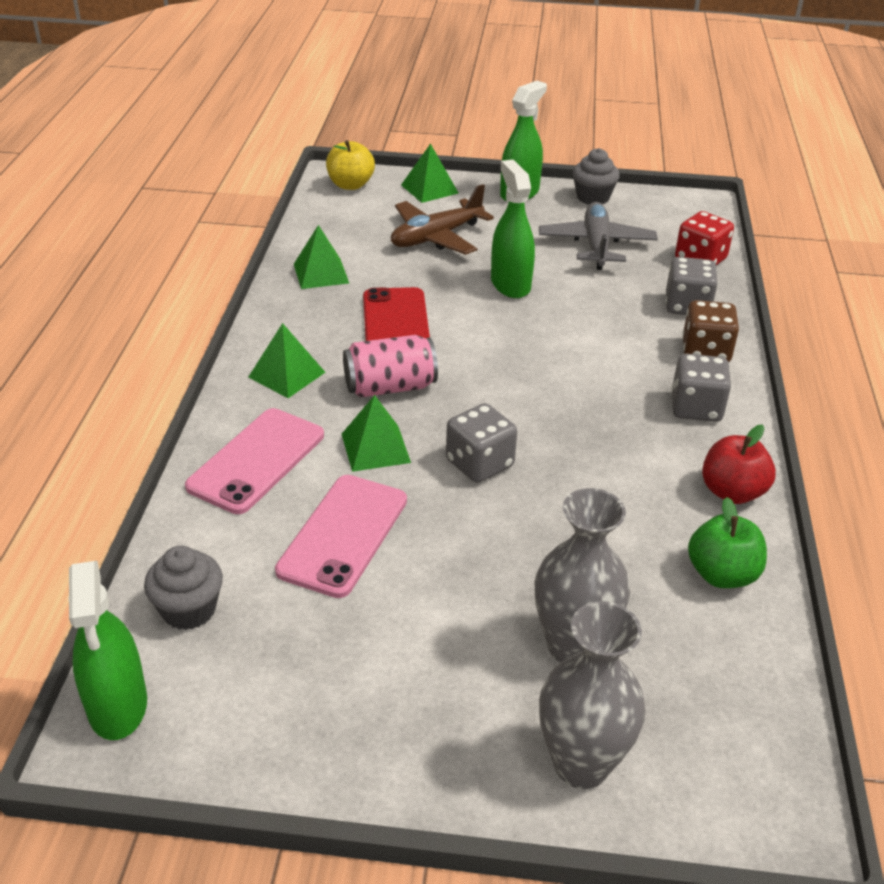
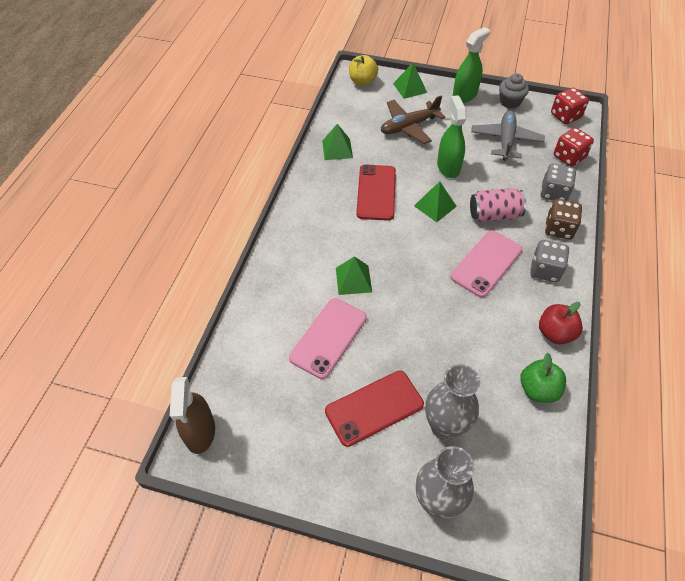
camera: 10 degrees right, 15 degrees up
green spray bottle [68,561,147,740] -> brown spray bottle [170,377,215,454]
grey cupcake [144,546,223,630] -> none
pink phone [185,408,324,514] -> pink phone moved to [451,230,522,298]
green pyramid [248,323,326,398] -> green pyramid moved to [414,181,457,222]
pink can [343,335,438,397] -> pink can moved to [470,188,526,222]
grey dice [446,403,517,483] -> none
none -> red phone [325,371,424,447]
none -> red dice [551,88,589,124]

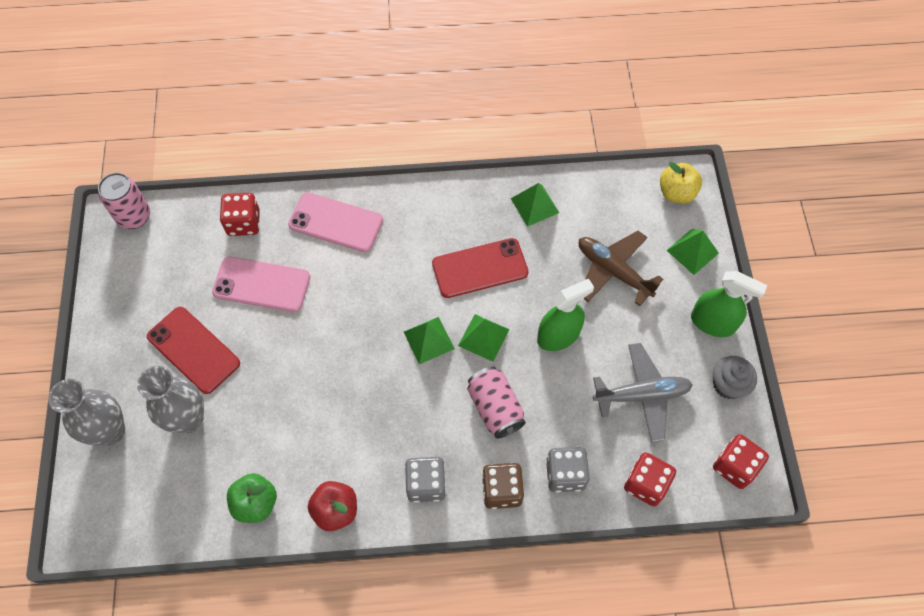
camera: 70 degrees right, 10 degrees up
brown spray bottle [170,377,215,454] -> pink can [98,173,150,229]
green pyramid [336,256,372,295] -> green pyramid moved to [404,317,455,364]
pink phone [451,230,522,298] -> pink phone moved to [288,192,383,252]
none -> red dice [220,193,260,236]

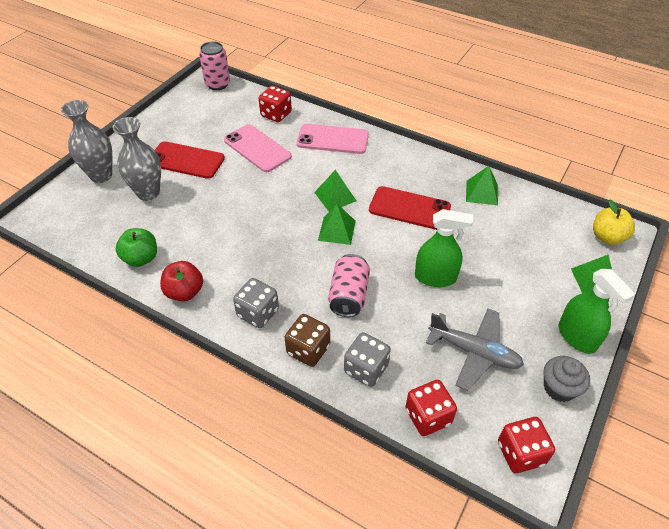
camera: 35 degrees right, 15 degrees down
red phone [147,307,240,394] -> red phone turned 60 degrees counterclockwise [155,141,225,179]
pink phone [288,192,383,252] -> pink phone turned 45 degrees counterclockwise [297,124,369,154]
green pyramid [458,314,510,362] -> green pyramid moved to [314,170,356,211]
brown plane [579,231,663,306] -> none

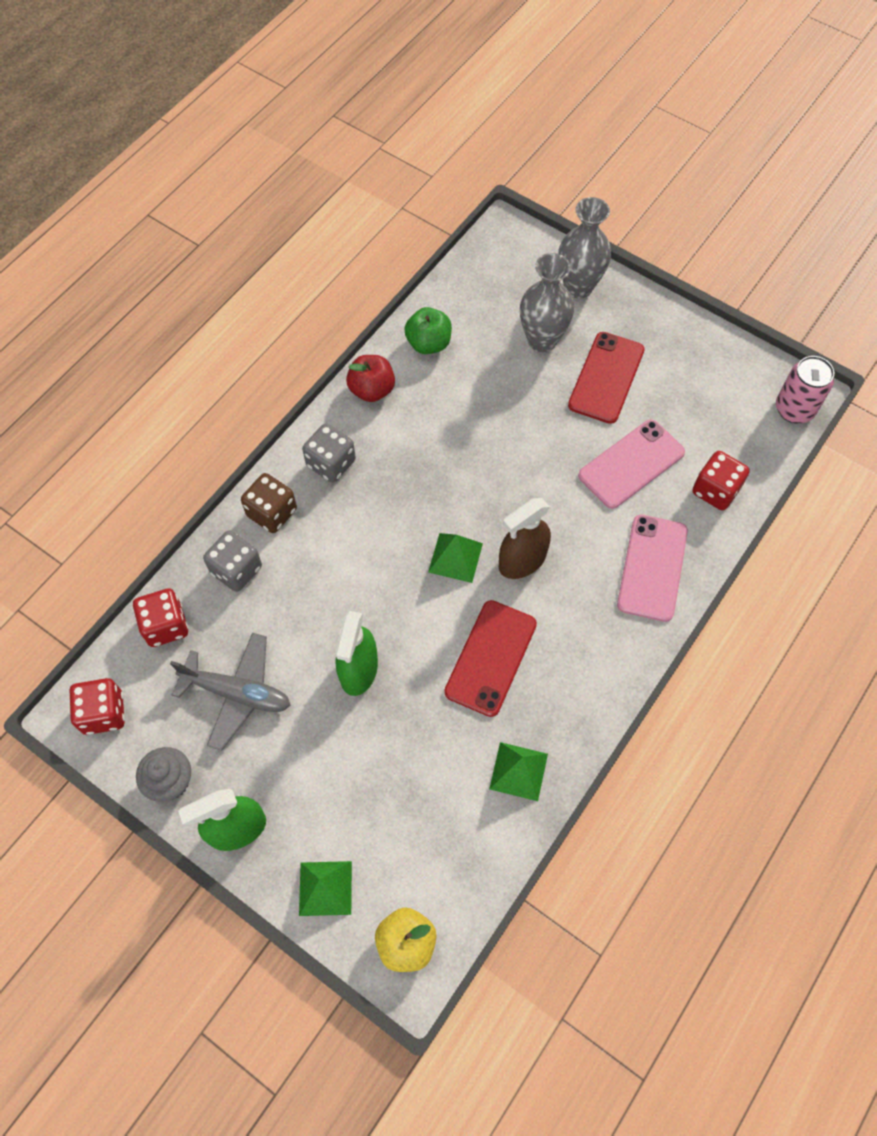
camera: 95 degrees right, 15 degrees up
green pyramid [314,170,356,211] -> brown spray bottle [499,498,551,579]
pink can [328,254,370,317] -> none
grey plane [426,308,524,391] -> grey plane turned 105 degrees counterclockwise [170,632,291,751]

